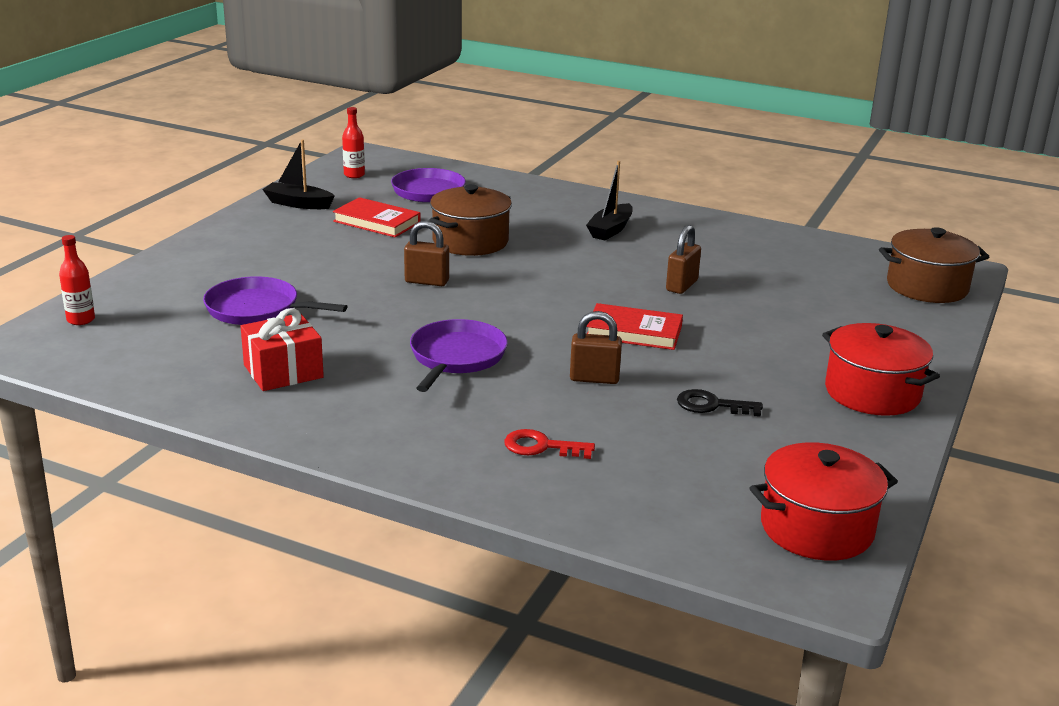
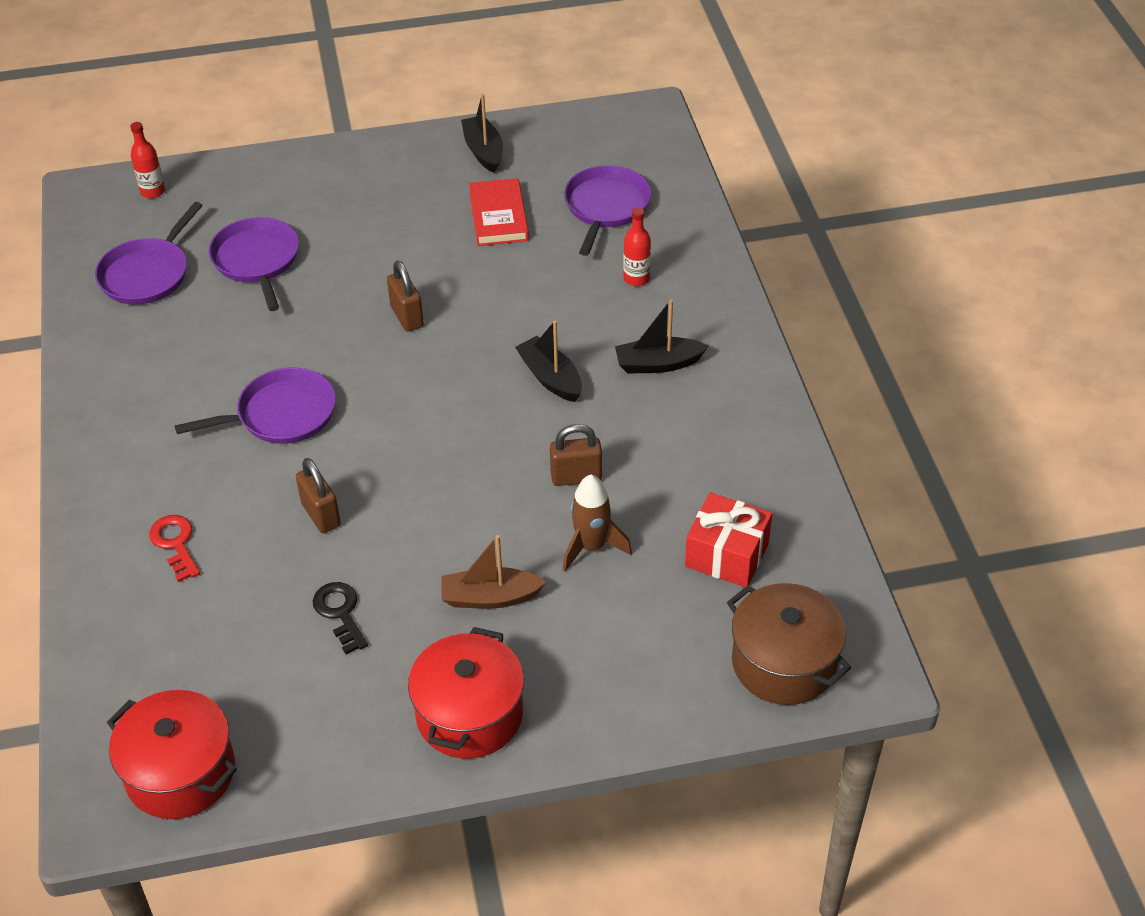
camera: 55 degrees right, 20 degrees up
red gift [241,308,324,391] -> red gift moved to [685,492,772,587]
red bottle [342,107,365,178] -> red bottle moved to [623,208,651,286]
brown pot [429,184,512,256] -> none
red book [586,303,683,350] -> none
none -> purple pan [95,202,203,305]
none -> brown boat [441,535,546,609]
none -> black boat [515,321,582,402]
none -> brown rocket [563,475,632,572]

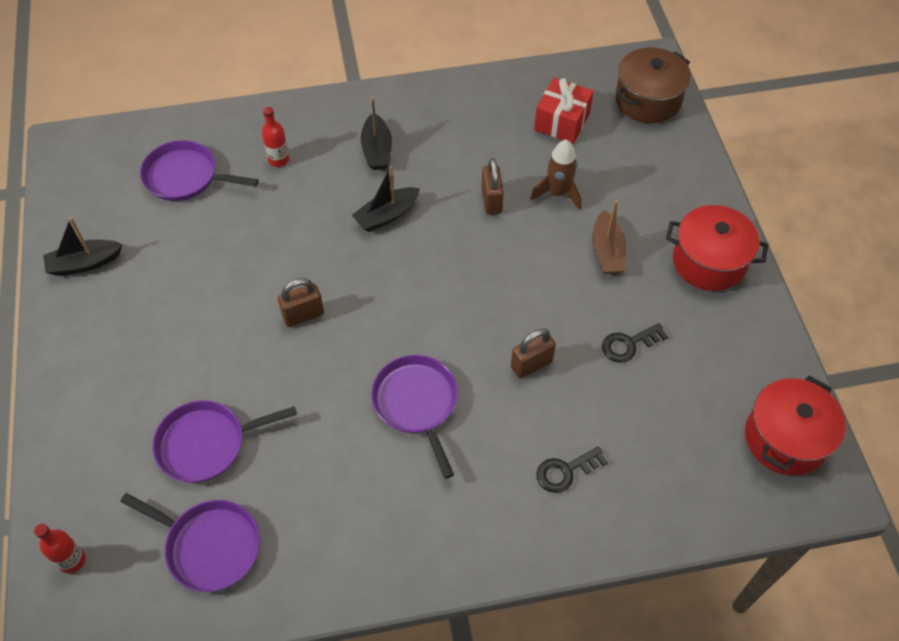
camera: 90 degrees left, 10 degrees up
red key [149,515,200,582] -> black key [536,446,608,493]
red book [469,178,529,246] -> none

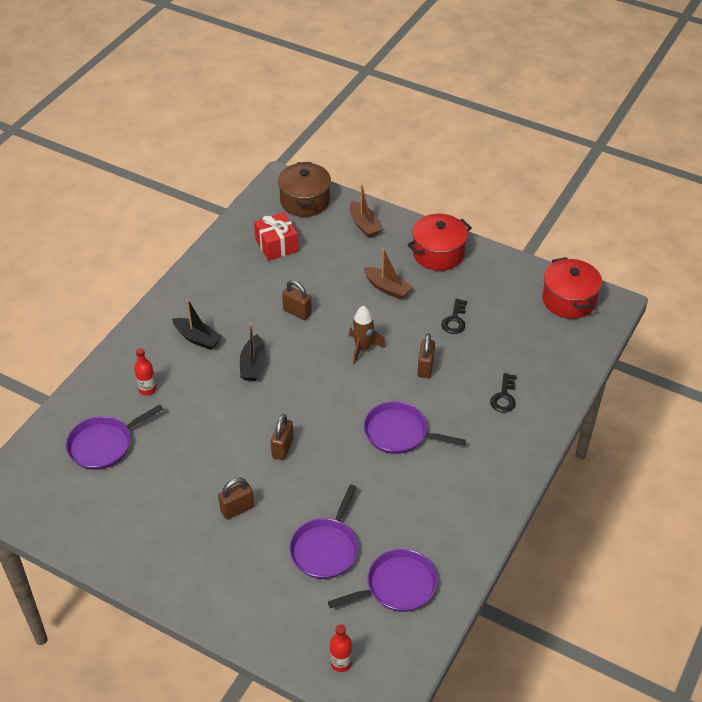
camera: 50 degrees left, 10 degrees down
black boat [43,217,123,276] -> none
brown rocket [530,140,581,210] -> brown rocket moved to [349,305,386,365]
none -> brown padlock [218,478,254,519]
none -> brown boat [350,184,382,238]

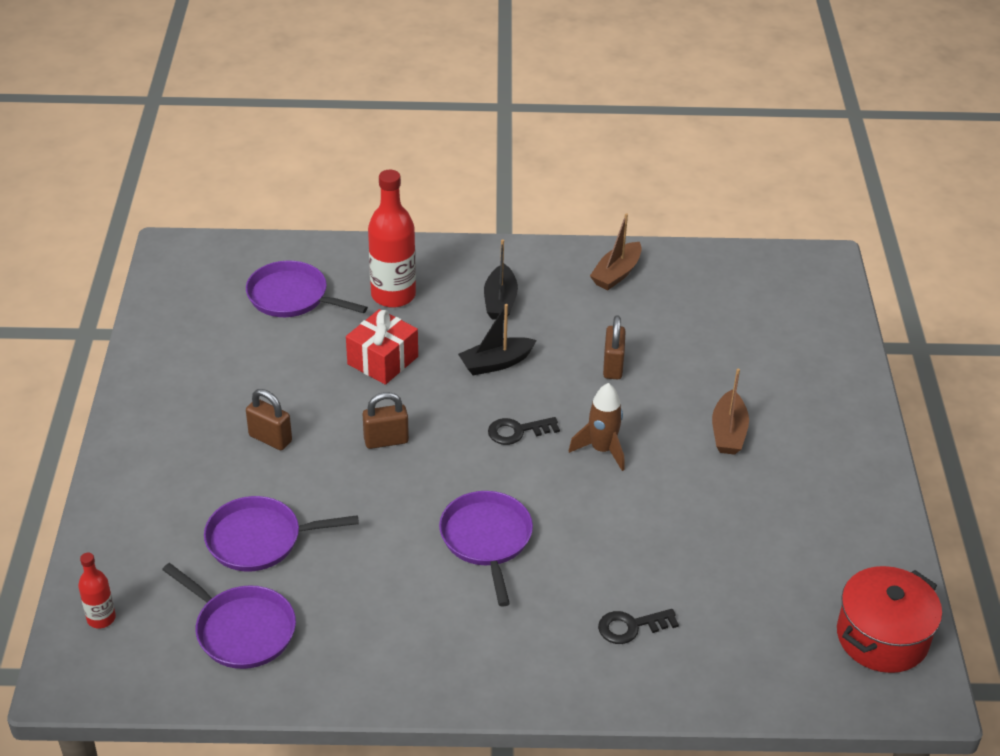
camera: 60 degrees right, 5 degrees down
red bottle [134,348,156,396] -> red bottle [368,170,416,308], size x1.93
red gift [254,212,298,261] -> red gift moved to [346,309,418,385]
brown pot [278,162,331,217] -> none
brown boat [350,184,382,238] -> brown boat moved to [590,213,642,290]
red pot [407,214,472,271] -> none
brown padlock [417,334,435,378] -> none
black key [441,299,468,334] -> black key moved to [488,417,560,445]

